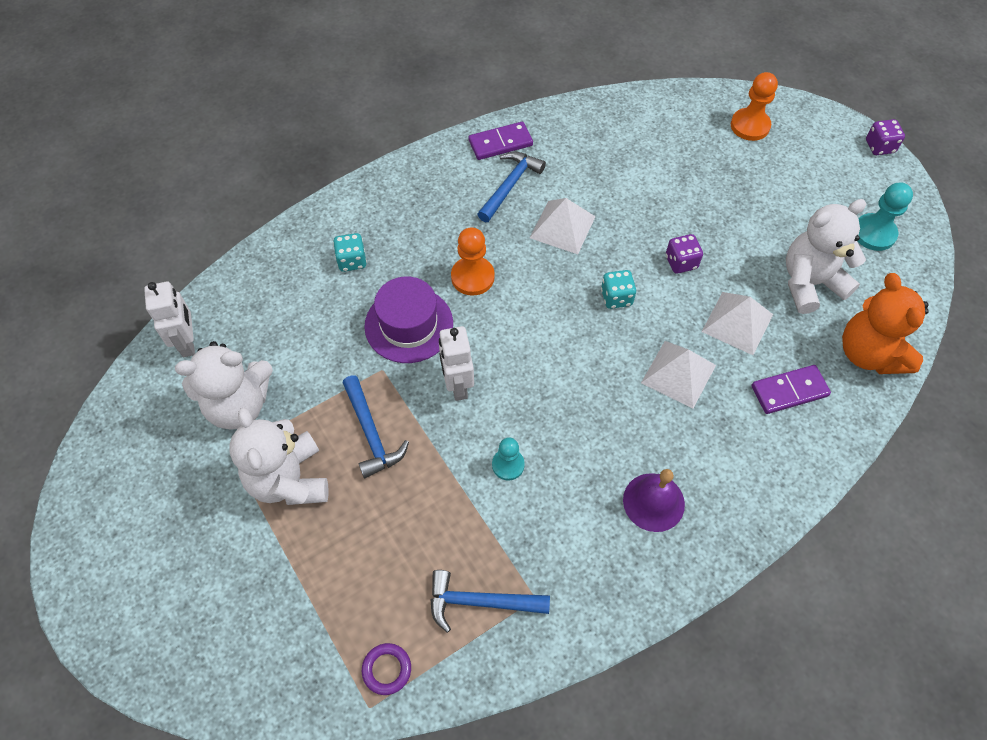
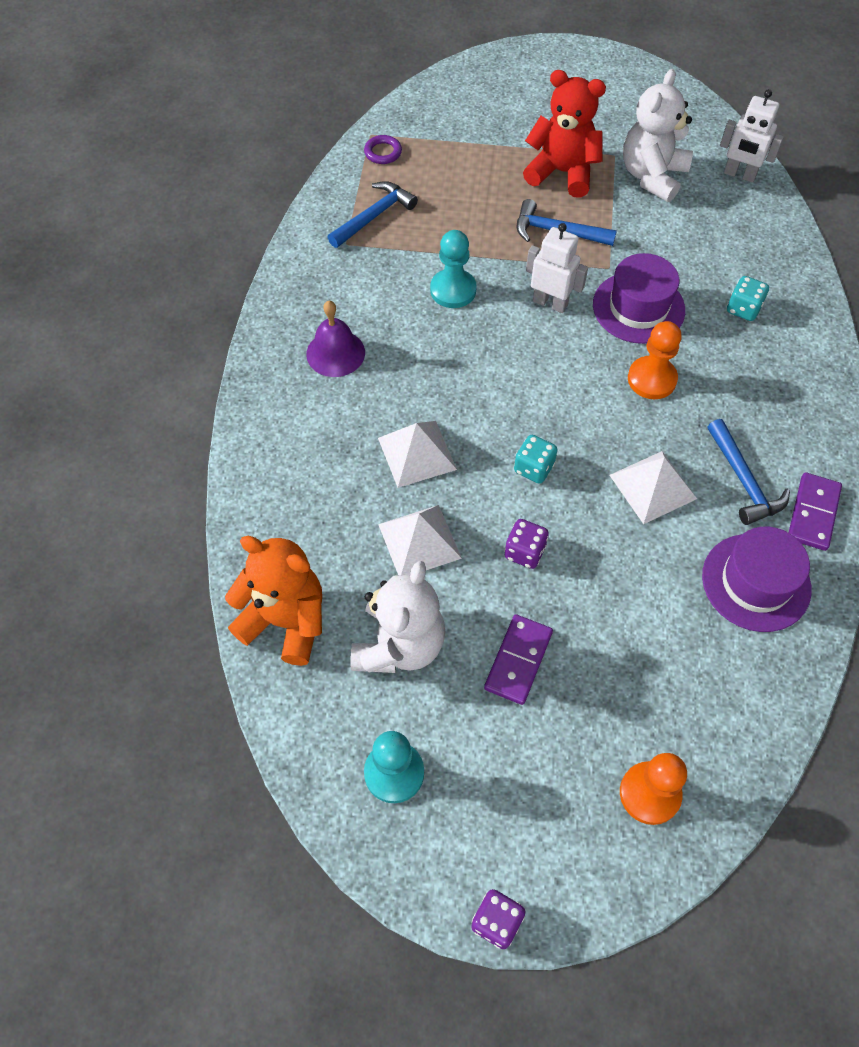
camera: 130 degrees right, 0 degrees up
white teddy bear [229,407,329,505] -> red teddy bear [523,70,606,198]
turquoise pawn [492,437,525,481] -> turquoise pawn [430,230,477,308], size x1.51
purple domino [751,365,831,414] -> purple domino moved to [484,614,553,705]
none -> purple hat [702,527,812,632]

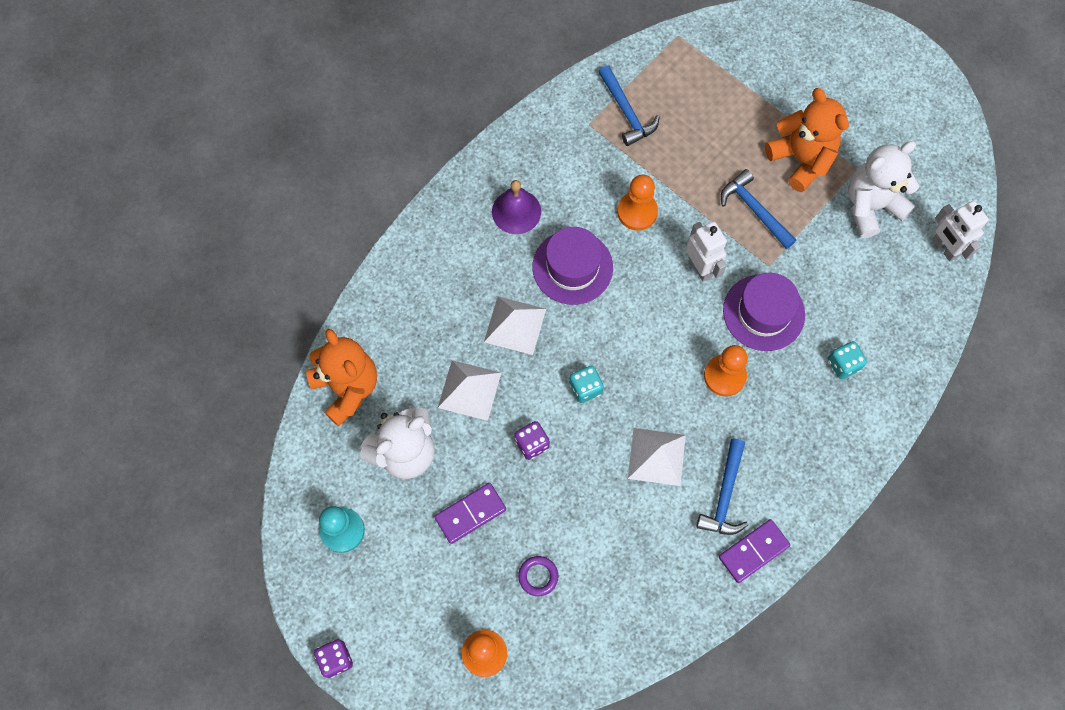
camera: 35 degrees right, 10 degrees up
blue hammer [327,181,418,248] -> blue hammer turned 75 degrees clockwise [598,65,660,146]
purple ring [364,135,402,164] -> purple ring moved to [518,556,558,596]
turquoise pawn [430,230,477,308] -> orange pawn [617,175,658,231]
red teddy bear [523,70,606,198] -> orange teddy bear [765,88,849,192]
purple hat [702,527,812,632] -> purple hat moved to [533,227,613,305]

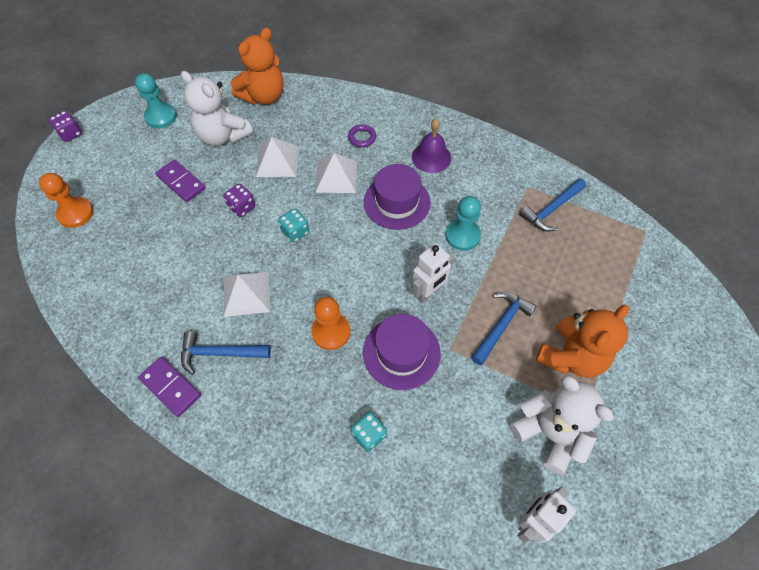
camera: 75 degrees right, 10 degrees down
purple ring [518,556,558,596] -> purple ring moved to [348,125,376,147]
orange pawn [617,175,658,231] -> turquoise pawn [445,196,481,251]

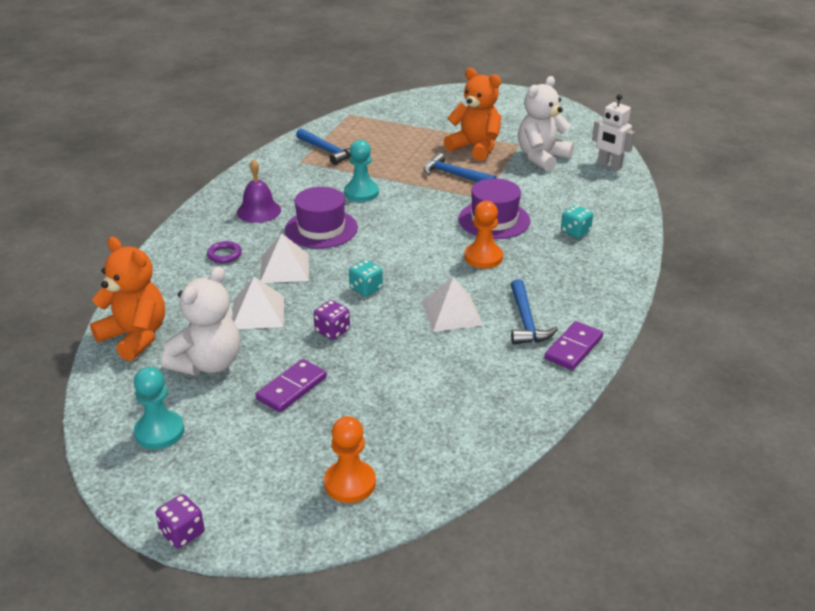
camera: 95 degrees left, 25 degrees down
white robot [412,243,454,303] -> none

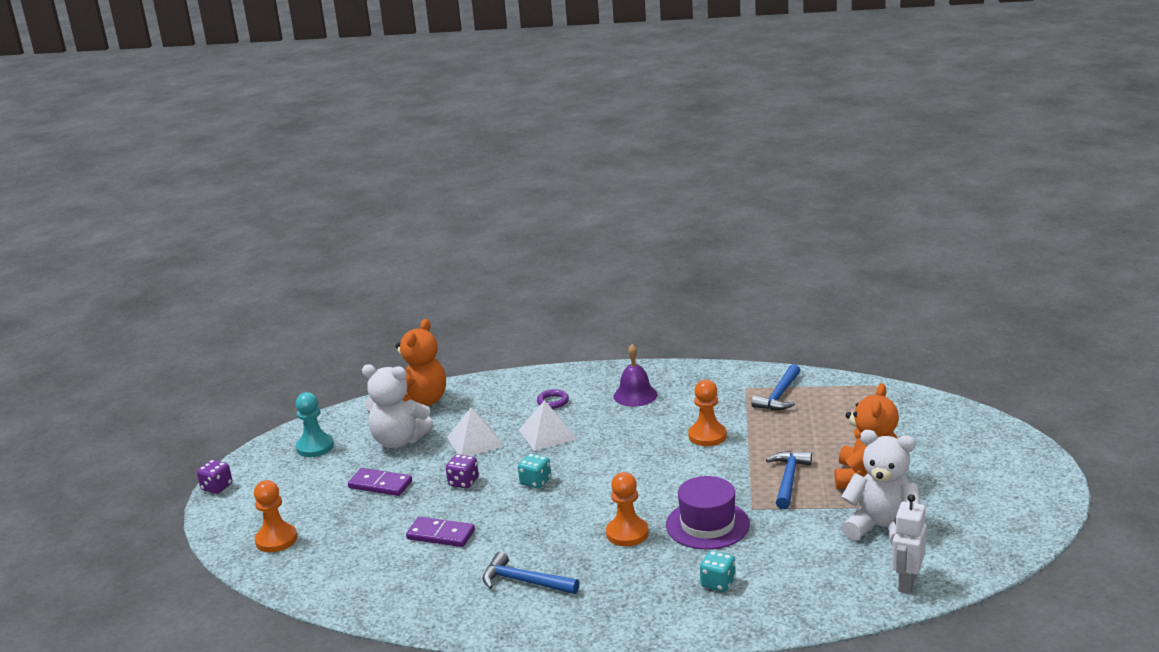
camera: 75 degrees right, 10 degrees down
purple hat [285,187,358,249] -> none
turquoise pawn [344,140,379,202] -> orange pawn [688,379,727,446]
white pyramid [422,277,483,332] -> none
blue hammer [511,279,558,344] -> blue hammer turned 45 degrees clockwise [482,552,579,594]
purple domino [544,321,603,370] -> purple domino moved to [406,517,475,547]

